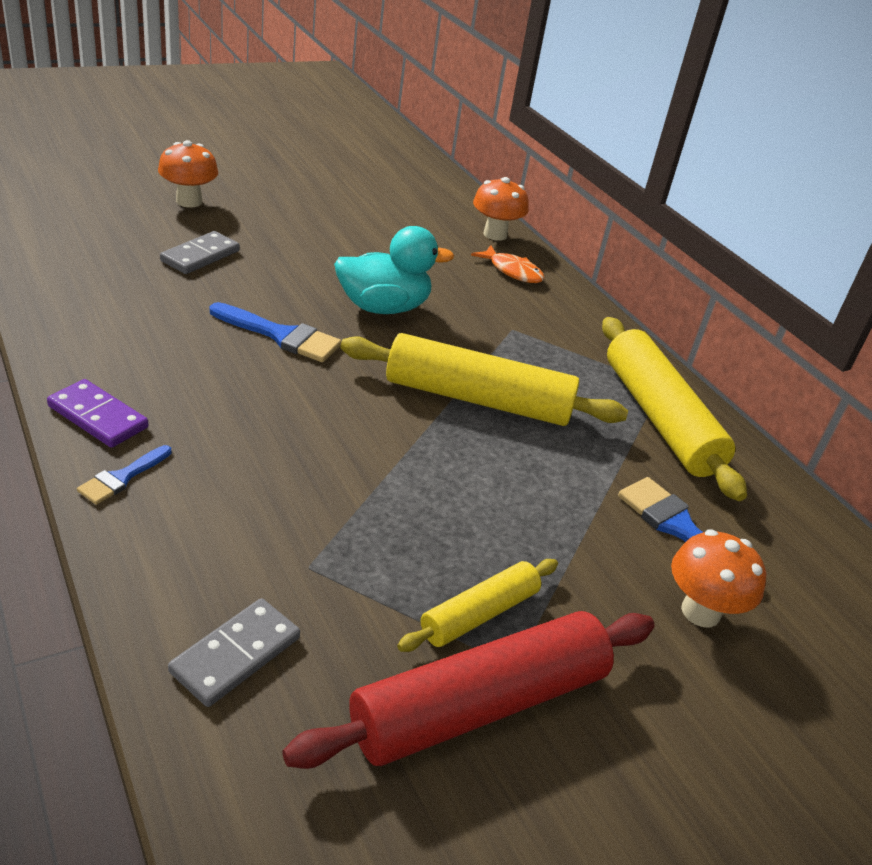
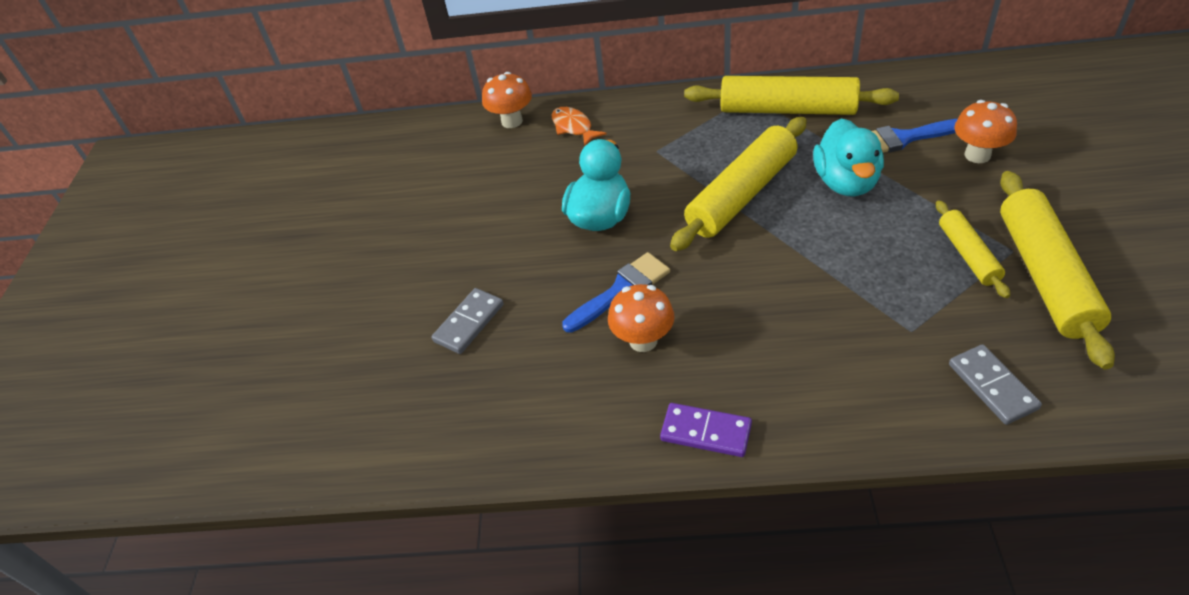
camera: 50 degrees left, 10 degrees up
purple domino [47,379,148,448] -> purple domino turned 45 degrees clockwise [660,403,752,457]
blue brush [77,445,171,505] -> none
orange mushroom [158,140,218,208] -> orange mushroom moved to [608,284,675,352]
grey domino [160,231,240,274] -> grey domino turned 60 degrees clockwise [431,288,503,354]
red rolling pin [282,611,655,769] -> yellow rolling pin [1000,171,1115,370]
orange fish [471,245,545,283] -> orange fish turned 105 degrees counterclockwise [551,107,607,147]
none -> turquoise duck [813,118,884,196]

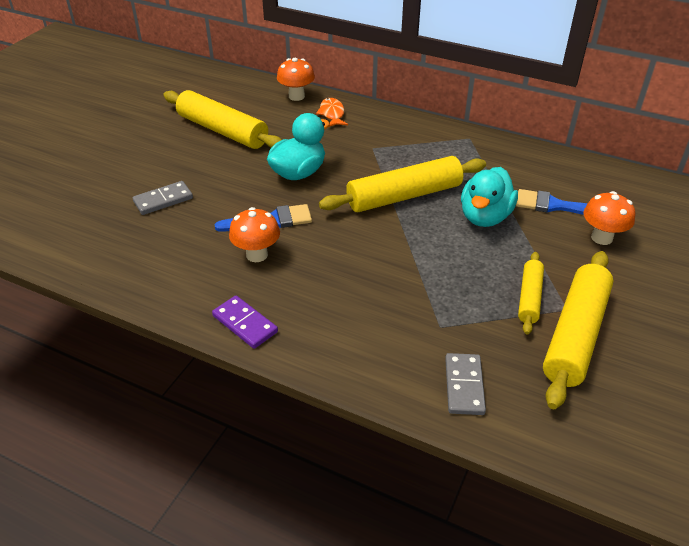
camera: 20 degrees right, 5 degrees down
yellow rolling pin [684,76,899,115] -> yellow rolling pin moved to [163,90,282,149]

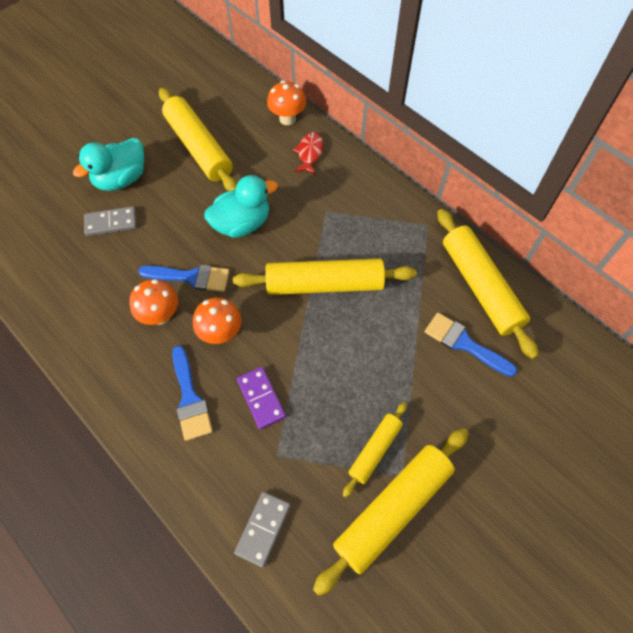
camera: 20 degrees right, 20 degrees up
purple domino [212,296,278,349] -> purple domino moved to [237,367,286,430]
orange fish [316,98,348,127] -> red fish [293,132,324,174]
turquoise duck [461,167,518,227] -> turquoise duck moved to [73,138,144,191]
orange mushroom [583,191,635,245] -> orange mushroom moved to [193,297,242,344]
none -> blue brush [172,346,213,441]
none -> yellow rolling pin [437,209,539,359]

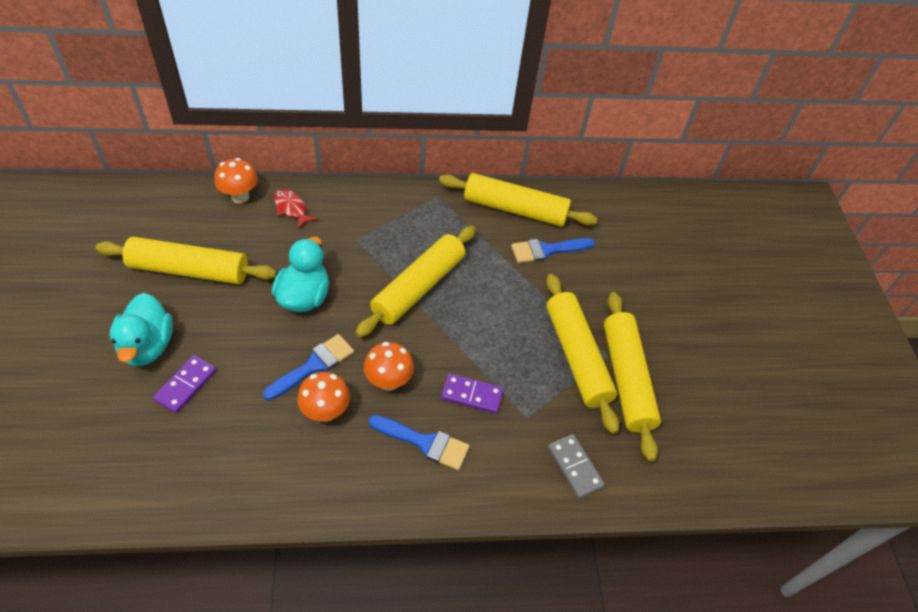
camera: 55 degrees left, 10 degrees down
grey domino [84,206,137,236] -> purple domino [153,355,216,414]
yellow rolling pin [343,402,407,498] -> yellow rolling pin [546,274,619,434], size x1.83

